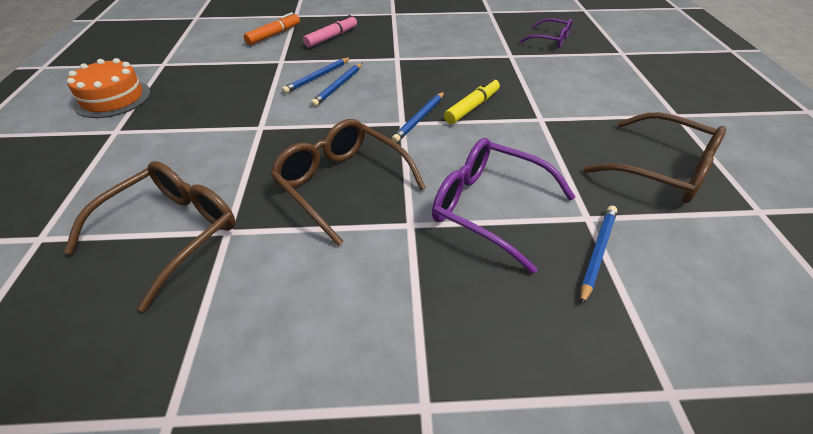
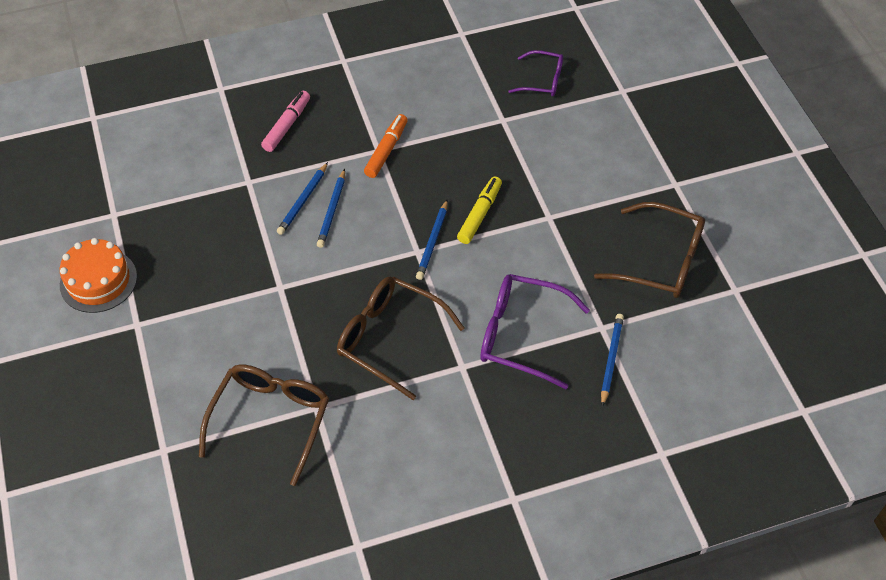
camera: 15 degrees left, 10 degrees up
orange marker [244,12,300,45] -> orange marker moved to [364,114,408,178]

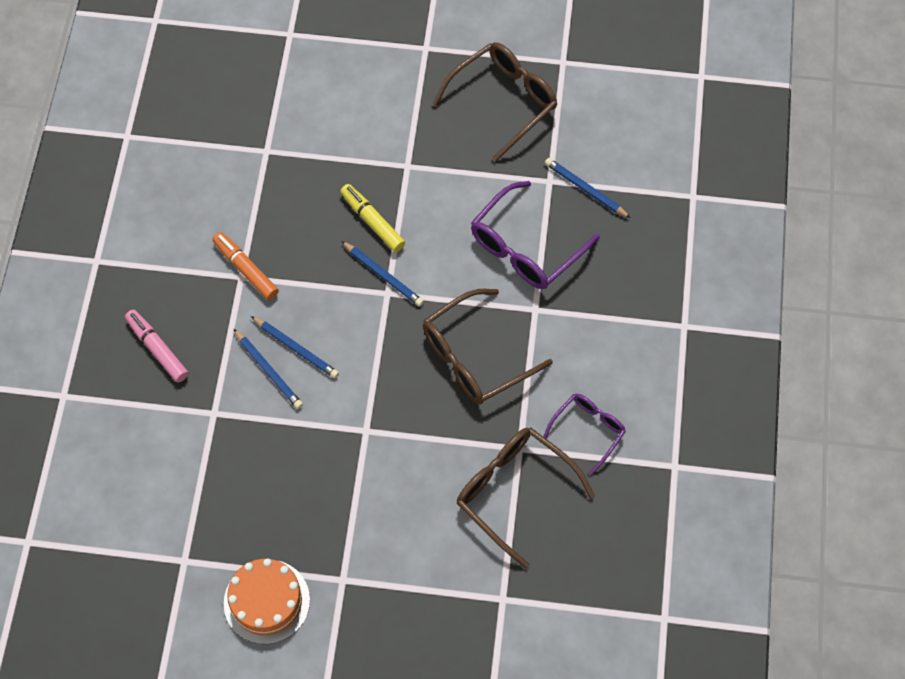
camera: 65 degrees left, 10 degrees up
purple glasses [508,50,563,97] -> purple glasses moved to [543,394,626,475]

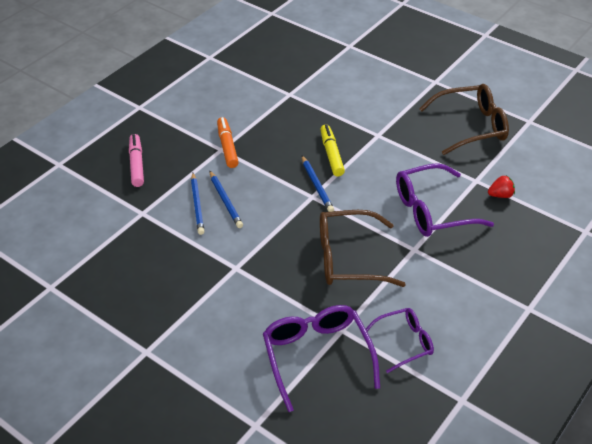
camera: 30 degrees right, 20 degrees down
orange cake [224,559,310,644] -> none
brown glasses [457,427,595,569] -> purple glasses [263,305,380,412]
blue pencil [545,158,631,218] -> red strawberry [488,176,515,198]

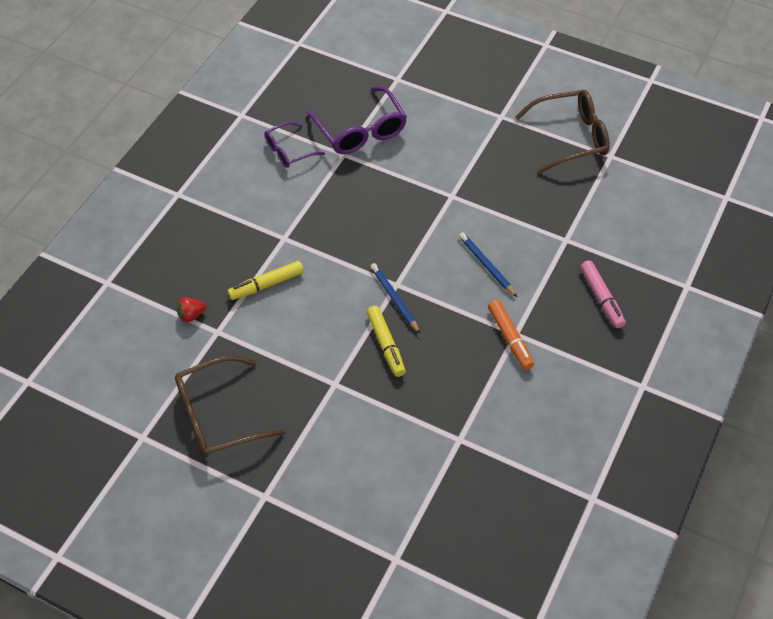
camera: 170 degrees right, 10 degrees up
blue pencil [191,173,205,235] -> none
brown glasses [320,210,406,287] -> brown glasses moved to [515,90,610,173]
purple glasses [396,163,494,237] -> yellow marker [227,261,304,300]

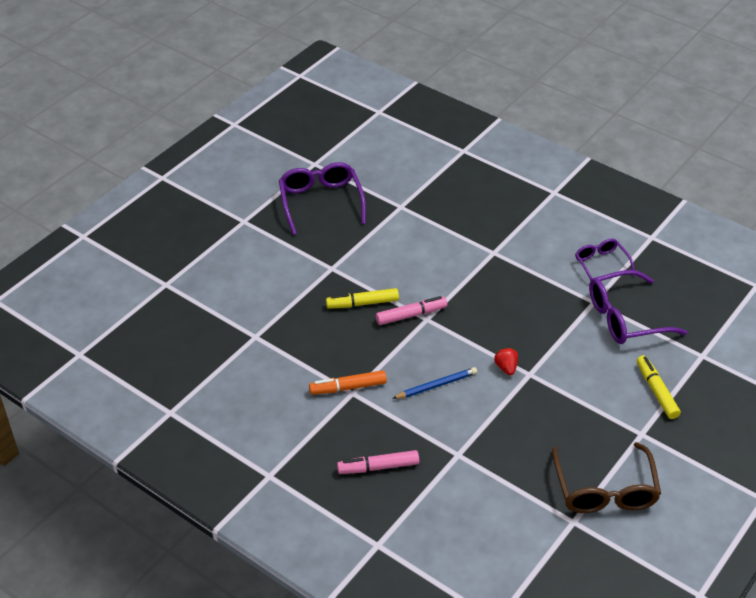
camera: 100 degrees right, 10 degrees down
brown glasses [175,356,286,457] -> purple glasses [279,162,366,235]
red strawberry [177,297,206,322] -> red strawberry moved to [494,348,518,375]
yellow marker [227,261,304,300] -> yellow marker moved to [637,355,681,419]
blue pencil [370,263,420,333] -> pink marker [376,296,447,325]

